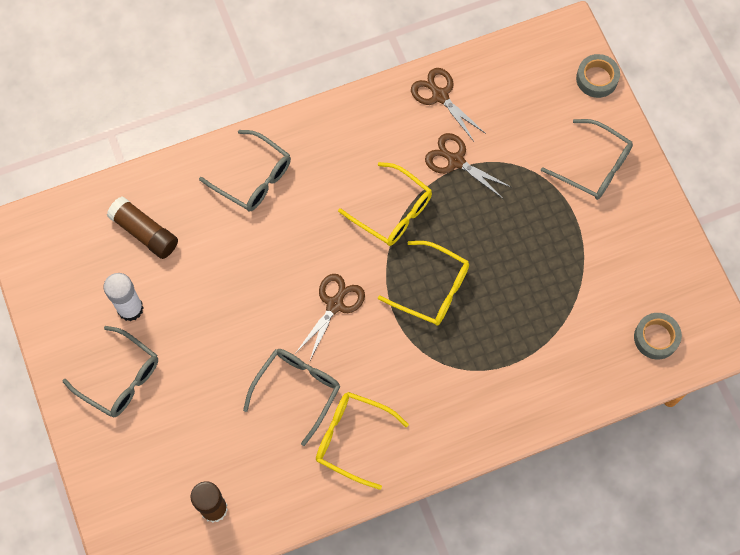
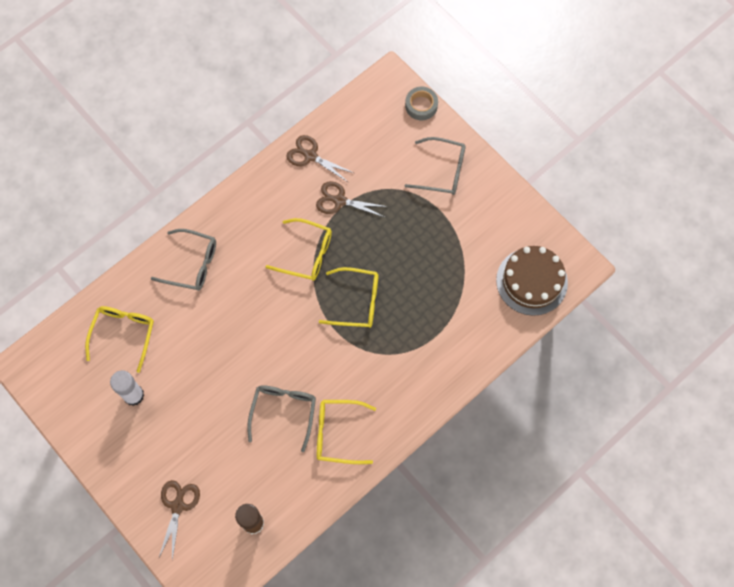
camera: 20 degrees left, 0 degrees up
grey glasses [62,326,158,417] -> none
brown glue stick [107,197,178,259] -> yellow glasses [85,306,154,373]
brown scissors [295,274,365,362] -> brown scissors moved to [159,480,200,560]
grey tape [634,313,682,360] -> brown cake [496,246,568,316]

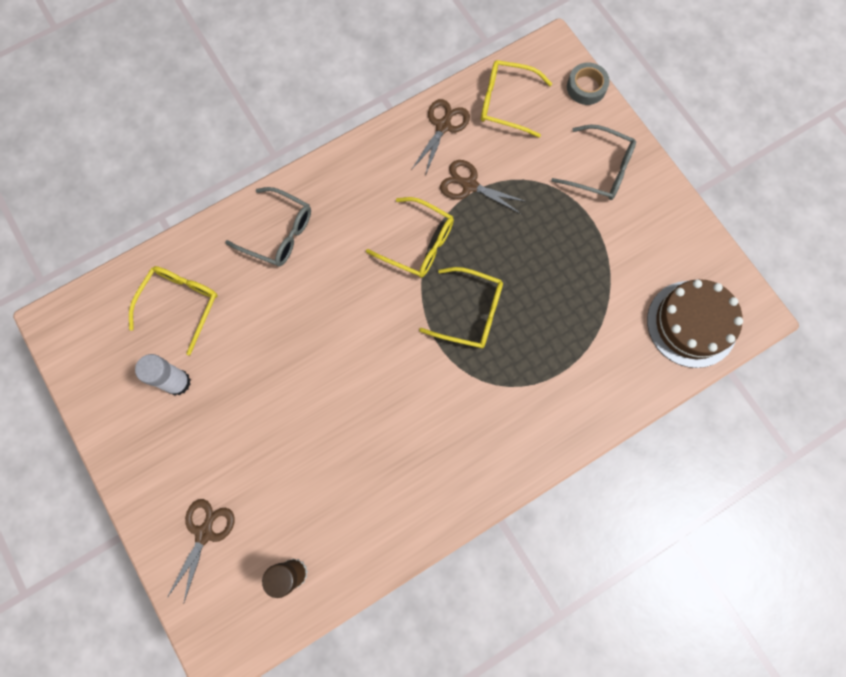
camera: 10 degrees right, 5 degrees up
grey glasses [247,385,316,452] -> none
brown scissors [286,135,354,182] -> brown scissors turned 75 degrees clockwise [411,99,470,176]
yellow glasses [317,400,376,464] -> yellow glasses moved to [481,60,552,138]

